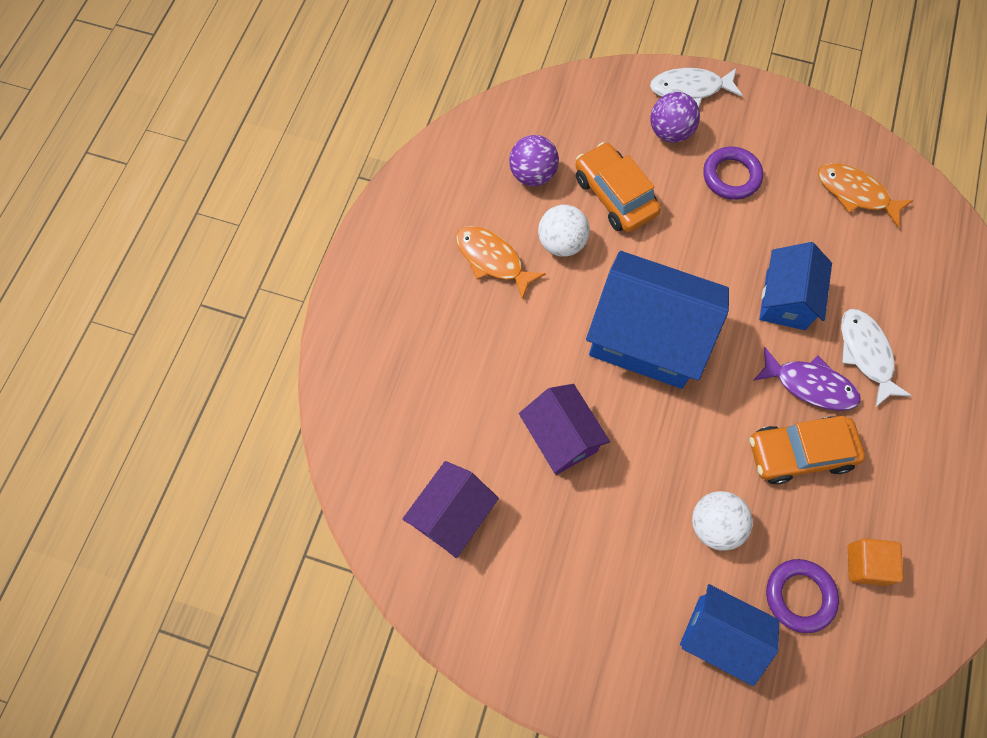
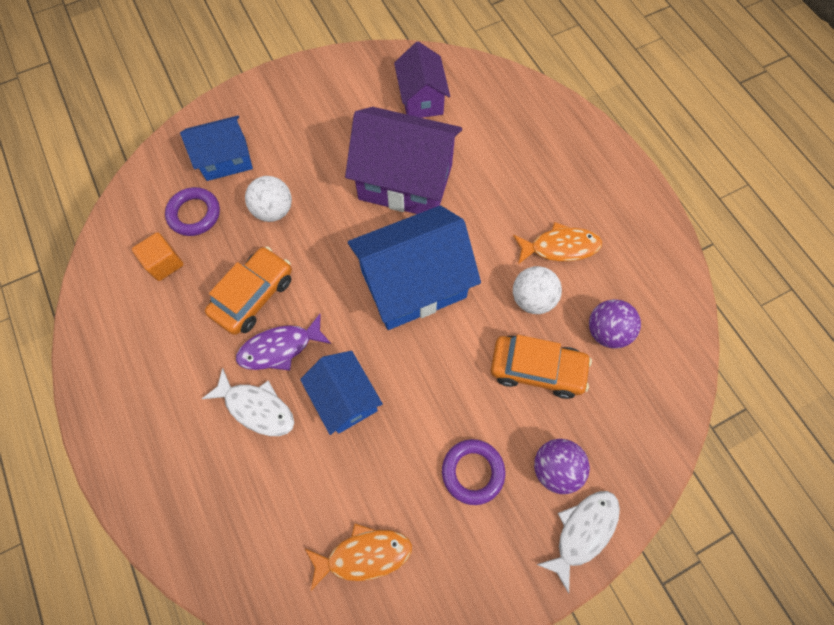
camera: 135 degrees right, 0 degrees up
purple house [519,384,610,475] -> purple house [345,107,462,214], size x1.68

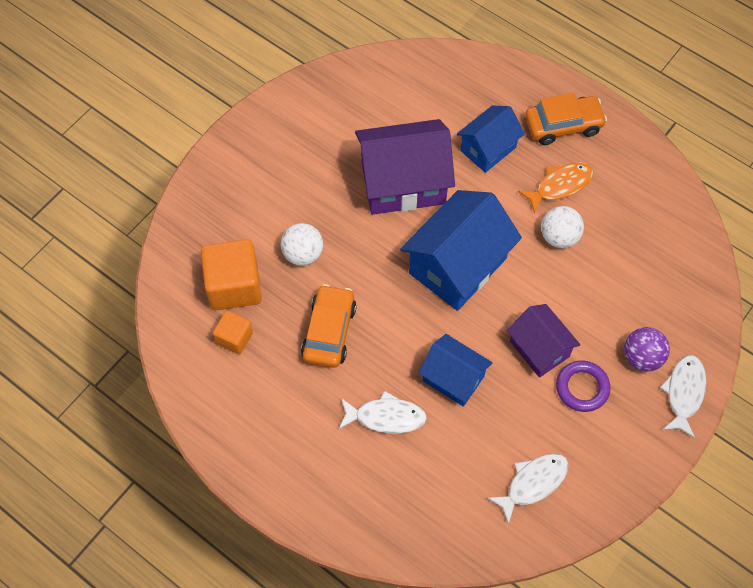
camera: 25 degrees left, 5 degrees down
purple ring [165,187,220,236] -> orange cube [201,239,262,310]
blue house [180,116,253,181] -> blue house moved to [457,105,525,173]
purple fish [236,314,331,371] -> none
orange fish [305,524,412,590] -> white fish [487,453,568,525]
purple house [394,41,450,118] -> purple house moved to [507,304,580,378]
orange car [491,335,592,399] -> orange car moved to [525,93,607,145]
purple ball [589,299,641,349] -> none

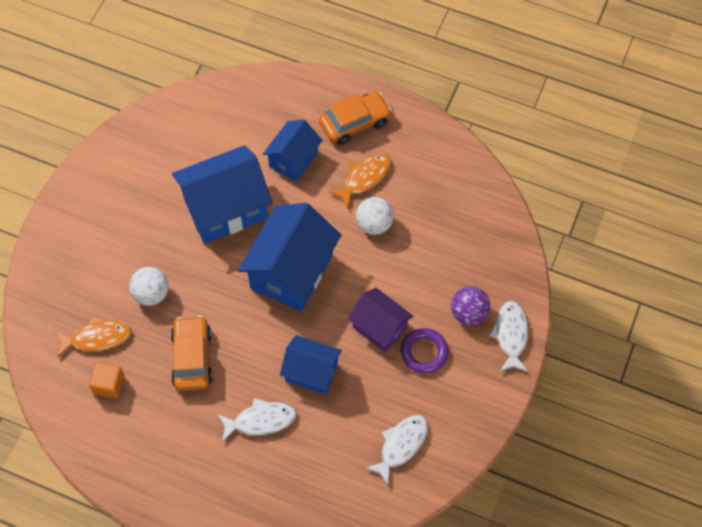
camera: 15 degrees left, 0 degrees up
orange cube [201,239,262,310] -> orange fish [55,316,131,357]
purple house [355,119,455,215] -> blue house [172,145,273,244]

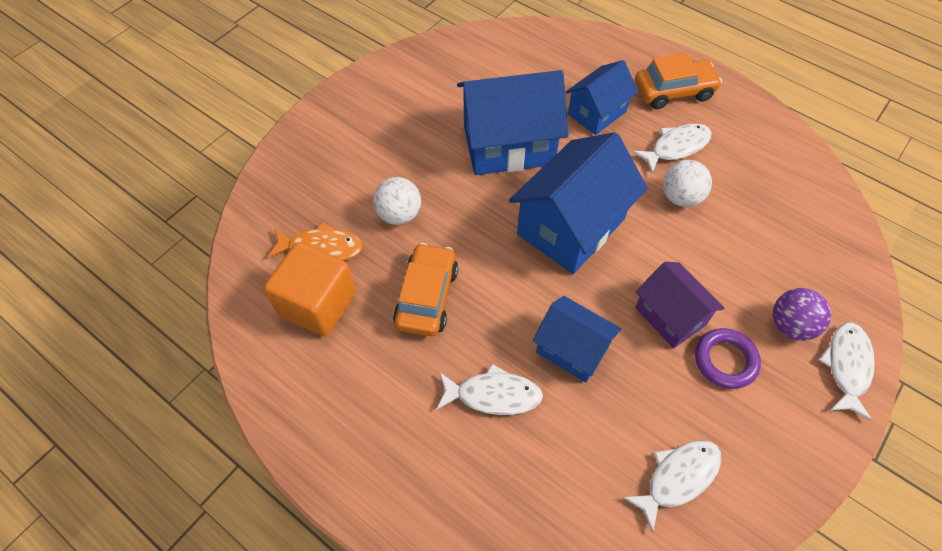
camera: 15 degrees right, 5 degrees down
orange cube [89,362,125,398] -> orange cube [264,242,356,337], size x1.79
orange fish [329,154,391,208] -> white fish [632,124,712,173]

